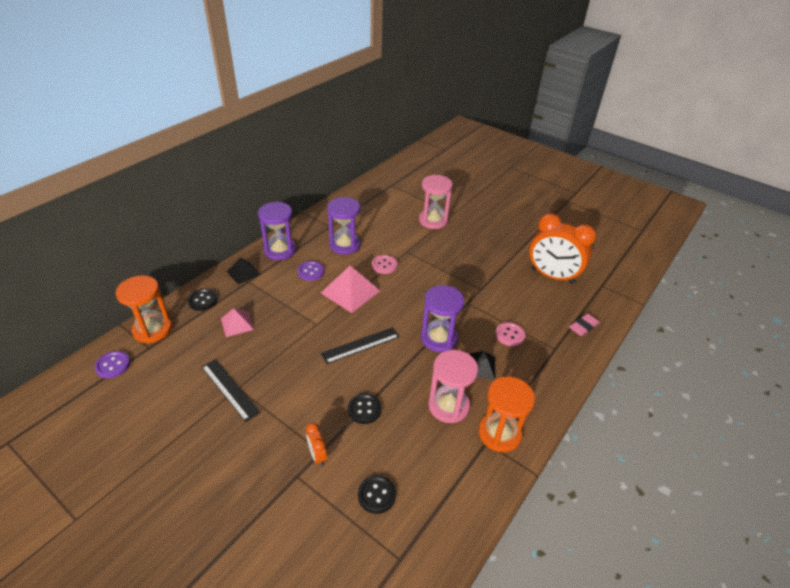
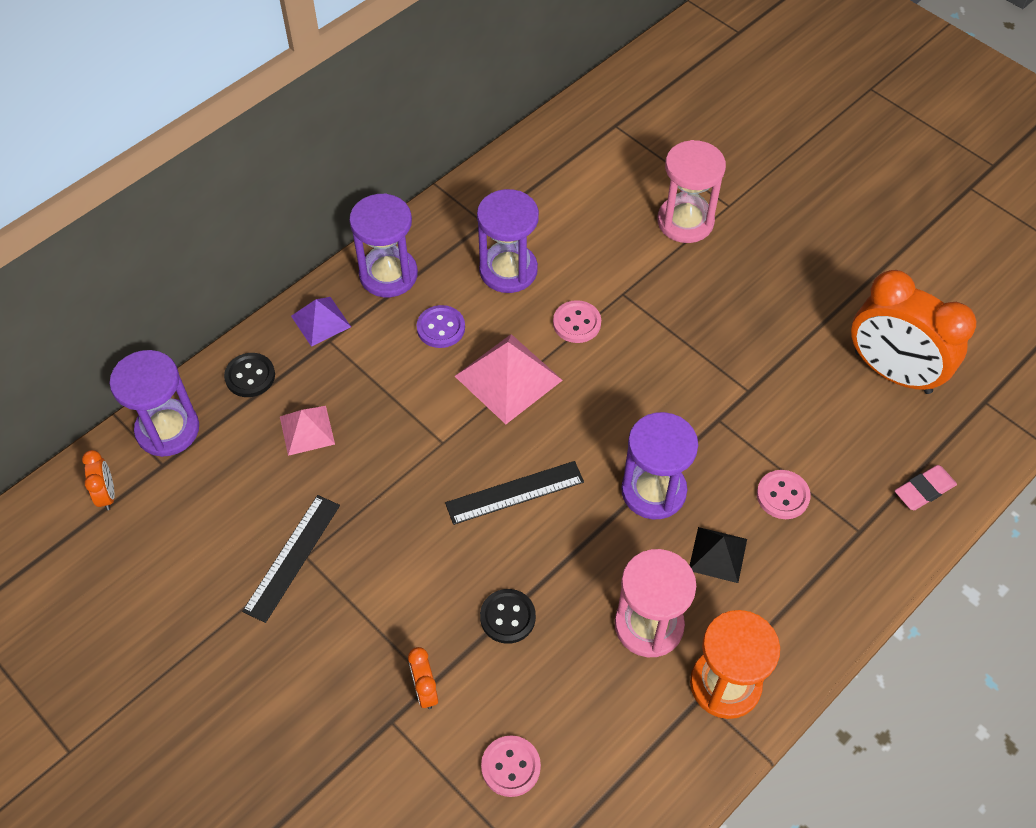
camera: 10 degrees right, 15 degrees up
purple button [94,351,130,378] -> orange clock [82,450,115,510]
orange hourglass [116,275,172,344] -> purple hourglass [109,350,199,457]
black ruler [202,359,260,422] -> black ruler turned 60 degrees clockwise [242,495,340,623]
black pyramid [226,257,261,285] -> purple pyramid [291,297,351,347]
black button [358,475,396,514] -> pink button [481,735,541,797]

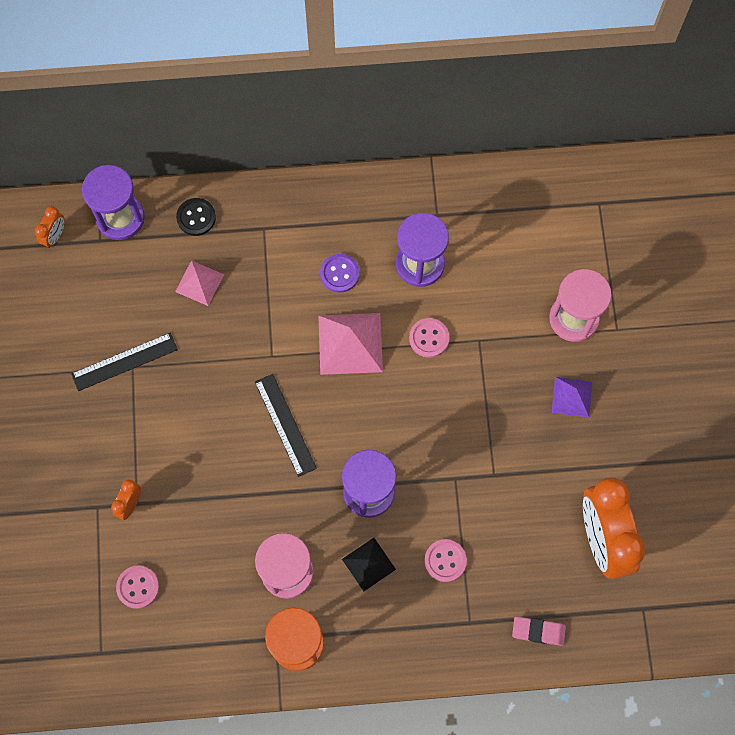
camera: 40 degrees right, 15 degrees up
purple pyramid [291,297,351,347] -> purple pyramid moved to [552,377,592,418]
purple hourglass [349,193,418,297] -> none
black ruler [445,461,584,525] -> black ruler turned 45 degrees clockwise [255,374,317,477]
black button [480,589,536,644] -> none

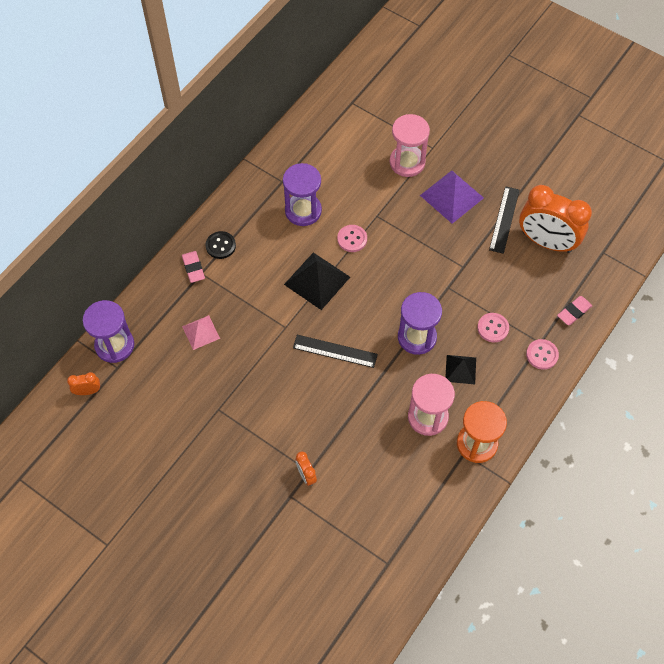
camera: 50 degrees left, 10 degrees down
orange clock [35,206,65,248] -> orange clock turned 75 degrees counterclockwise [67,372,100,395]
black ruler [71,333,178,391] -> black ruler moved to [489,186,519,254]
pink button [116,566,159,609] -> pink button moved to [526,339,559,370]
black button [176,198,216,236] -> black button moved to [206,231,236,259]
pink pyramid [318,313,383,375] -> black pyramid [284,252,350,310]
purple button [320,254,360,293] -> none
purple pyramid [552,377,592,418] -> purple pyramid [420,170,484,224], size x1.67
none -> pink eraser [182,251,205,283]

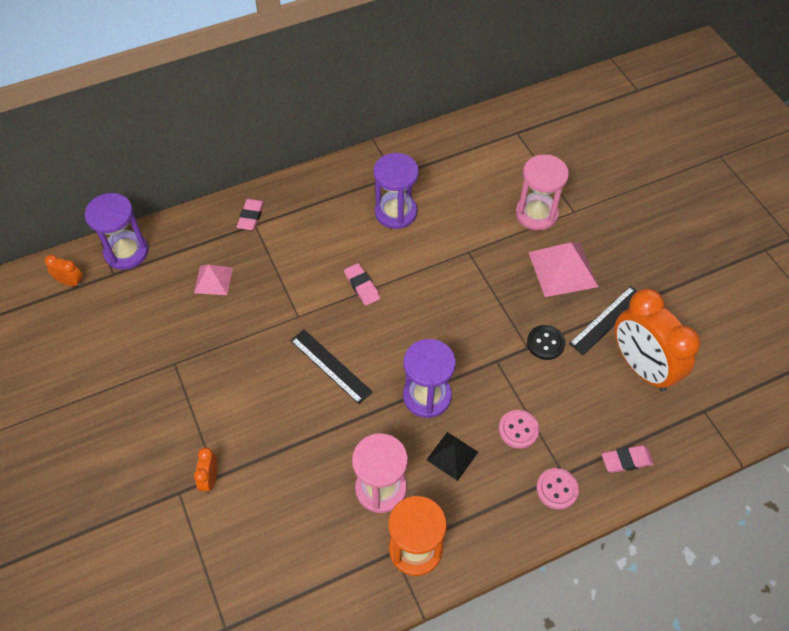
camera: 30 degrees right, 5 degrees down
black button [206,231,236,259] -> black button moved to [527,325,565,360]
black pyramid [284,252,350,310] -> pink eraser [344,263,380,306]
pink button [337,225,367,252] -> none
purple pyramid [420,170,484,224] -> pink pyramid [528,242,598,297]

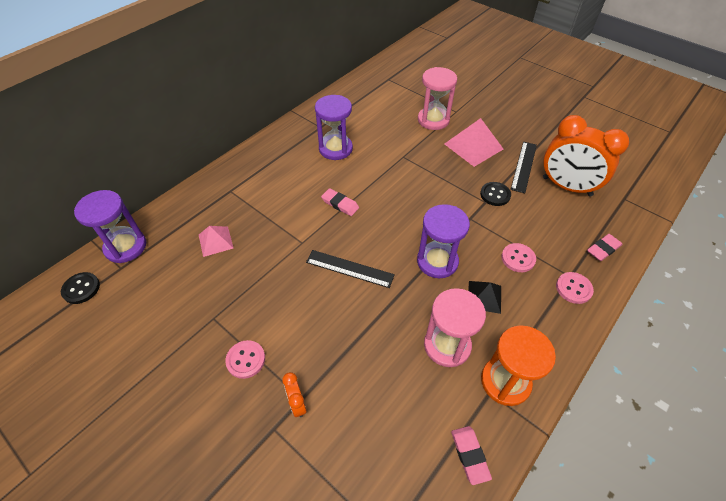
camera: 25 degrees left, 5 degrees down
orange clock [45,255,83,287] -> black button [61,272,100,304]
pink eraser [237,199,264,230] -> pink eraser moved to [451,426,492,485]
none -> pink button [225,340,265,379]

